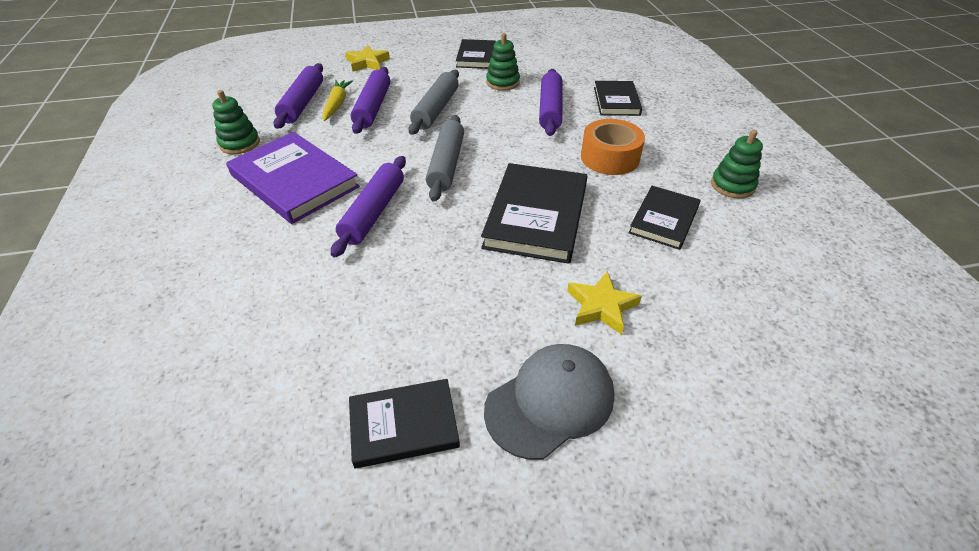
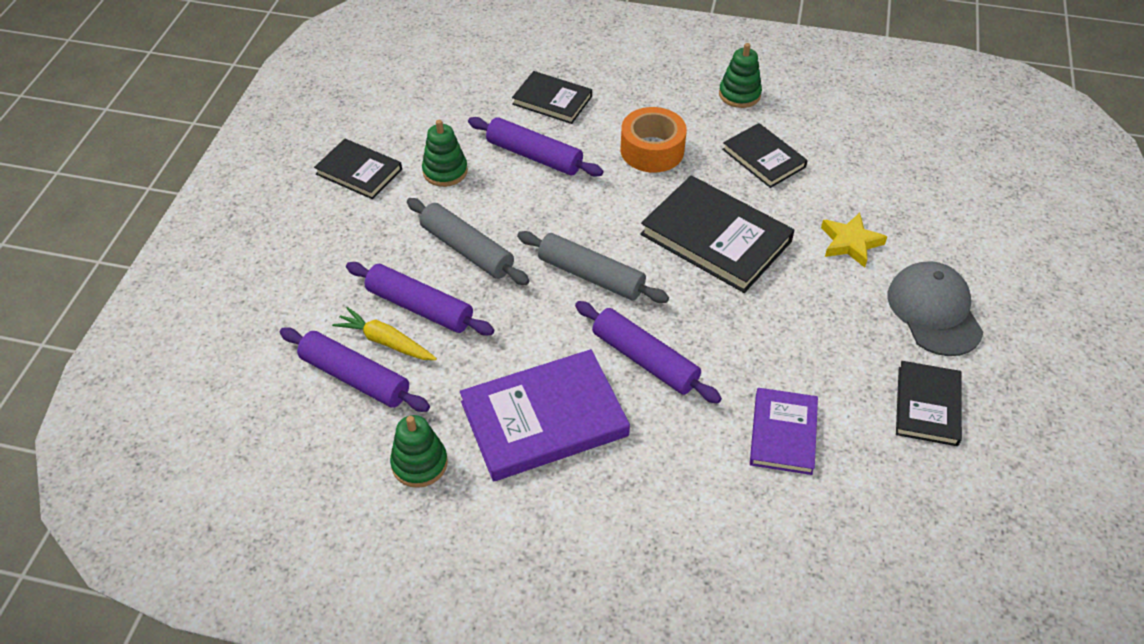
camera: 65 degrees left, 5 degrees up
yellow star [345,45,390,72] -> none
none -> purple book [750,388,818,475]

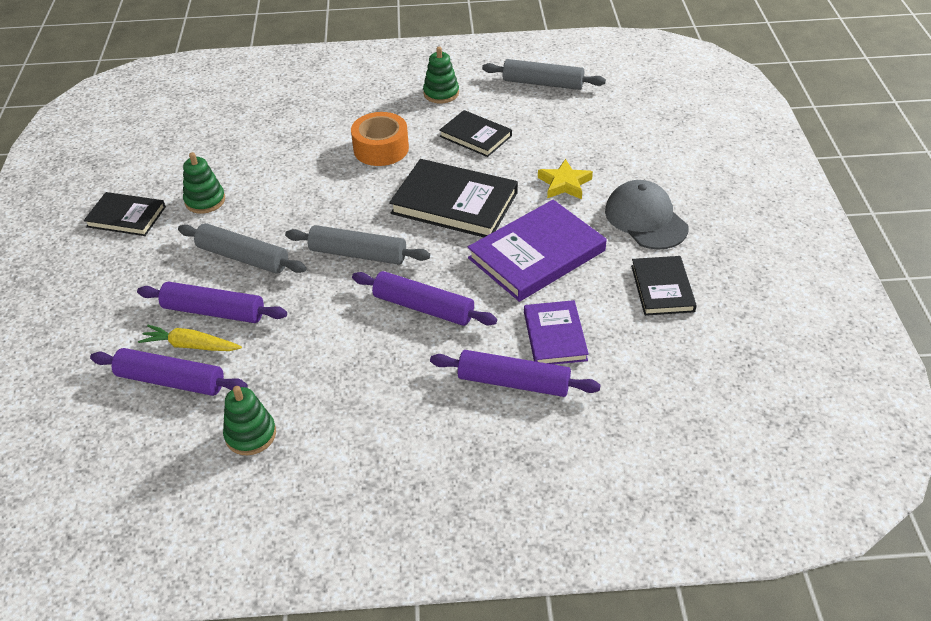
camera: 15 degrees left, 5 degrees down
purple book [460,349,630,481] -> purple book moved to [468,200,607,302]
purple rolling pin [468,117,603,177] -> purple rolling pin moved to [430,350,601,397]
black book [512,71,592,124] -> none
none -> grey rolling pin [482,59,606,90]

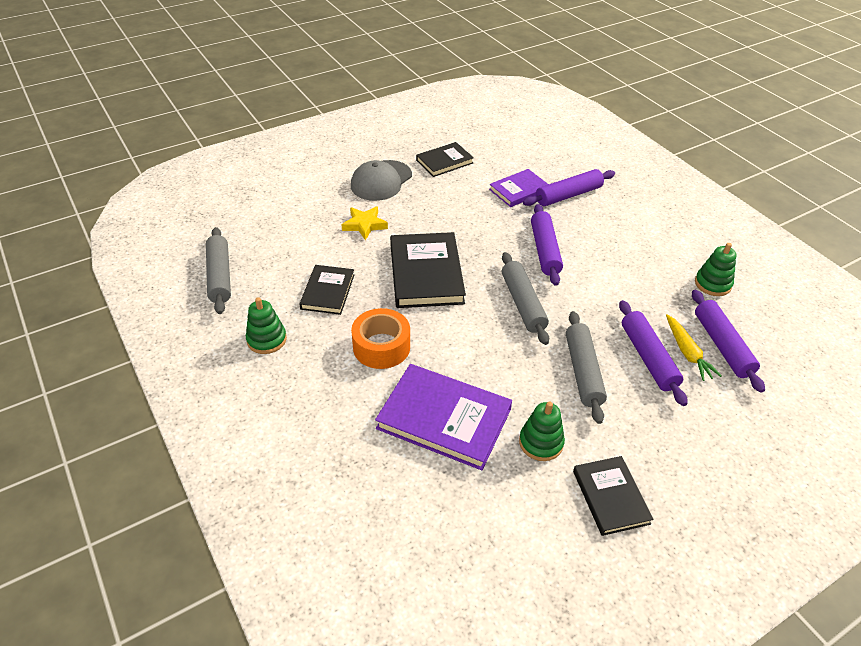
camera: 120 degrees left, 0 degrees up
purple rolling pin [430,350,601,397] -> purple rolling pin turned 75 degrees clockwise [523,169,615,206]
purple book [468,200,607,302] -> purple book moved to [375,364,512,470]

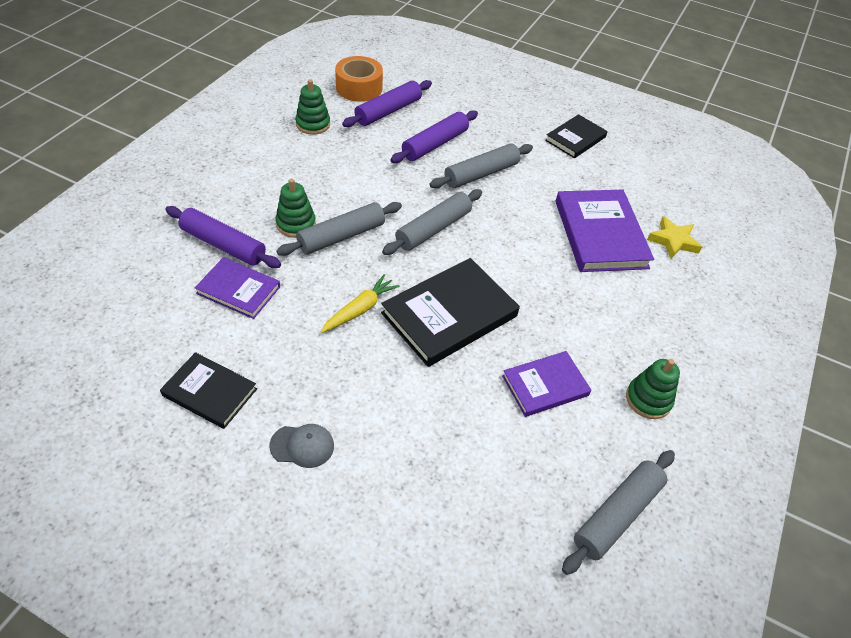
camera: 125 degrees left, 5 degrees up
black book [299,265,354,315] -> purple book [502,351,591,417]
yellow star [341,206,388,240] -> yellow star moved to [647,216,702,259]
grey cap [351,160,412,201] -> grey cap [269,424,334,468], size x0.57
orange tape [351,308,410,369] -> orange tape moved to [335,56,383,102]
green stacking toy [519,401,565,461] -> green stacking toy moved to [276,178,316,238]
purple rolling pin [531,204,563,286] -> grey rolling pin [276,202,402,256]
yellow carrot [666,314,722,381] -> yellow carrot moved to [320,274,400,333]

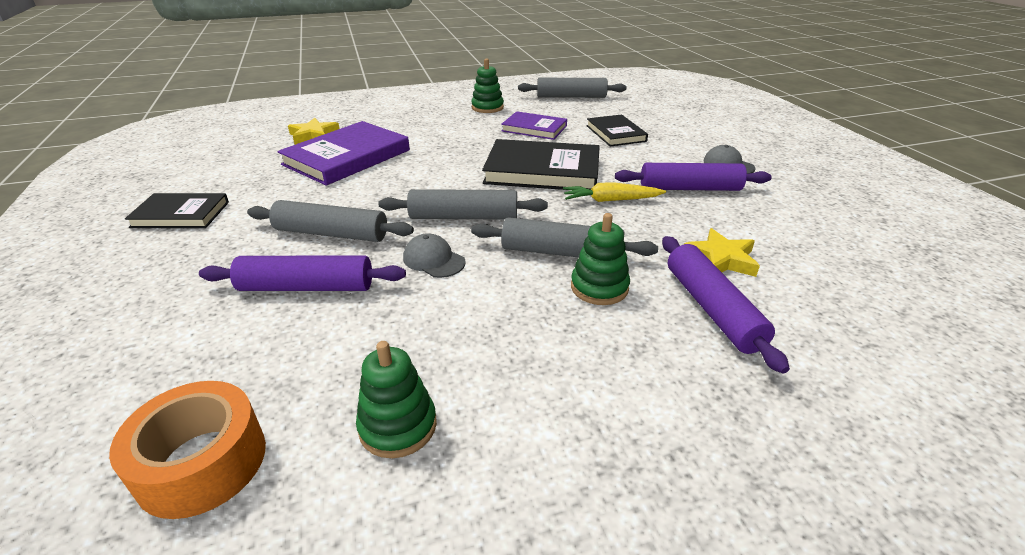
camera: 130 degrees left, 15 degrees down
black book [160,352,257,429] -> black book moved to [586,114,648,146]
purple book [195,257,280,319] -> yellow star [684,228,760,277]
purple rolling pin [342,80,432,127] -> purple rolling pin moved to [615,163,772,191]
none -> grey cap [403,233,466,278]

